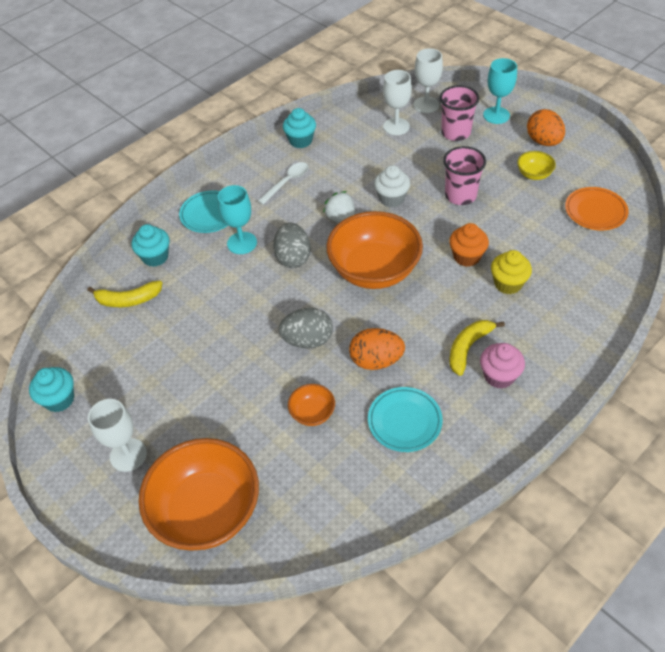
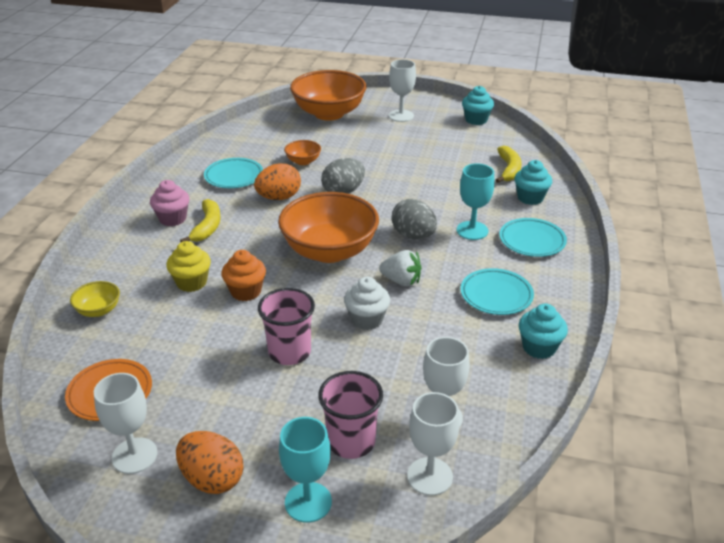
camera: 145 degrees right, 15 degrees down
yellow banana [87,281,162,307] -> yellow banana turned 135 degrees clockwise [496,146,521,183]
white spoon [258,162,309,205] -> turquoise plate [461,268,534,315]
yellow bowl [517,151,556,180] -> yellow bowl moved to [70,281,120,317]
none -> white goblet [94,373,157,474]

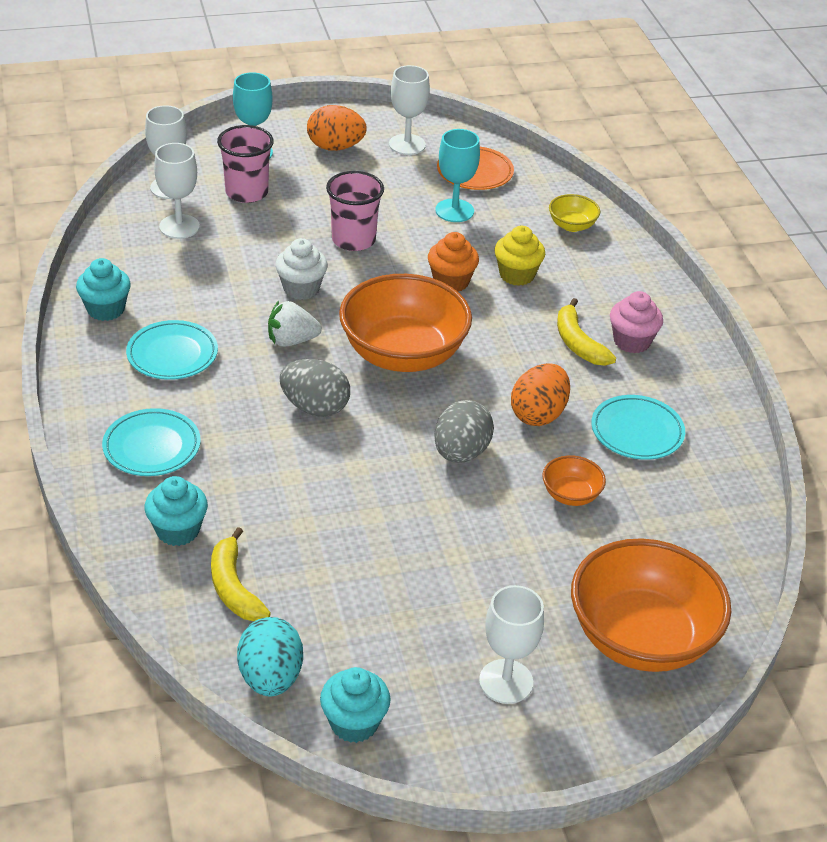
camera: 150 degrees right, 5 degrees up
turquoise goblet [457,163,495,240] -> turquoise goblet moved to [435,129,480,222]
none -> turquoise egg [237,617,303,697]

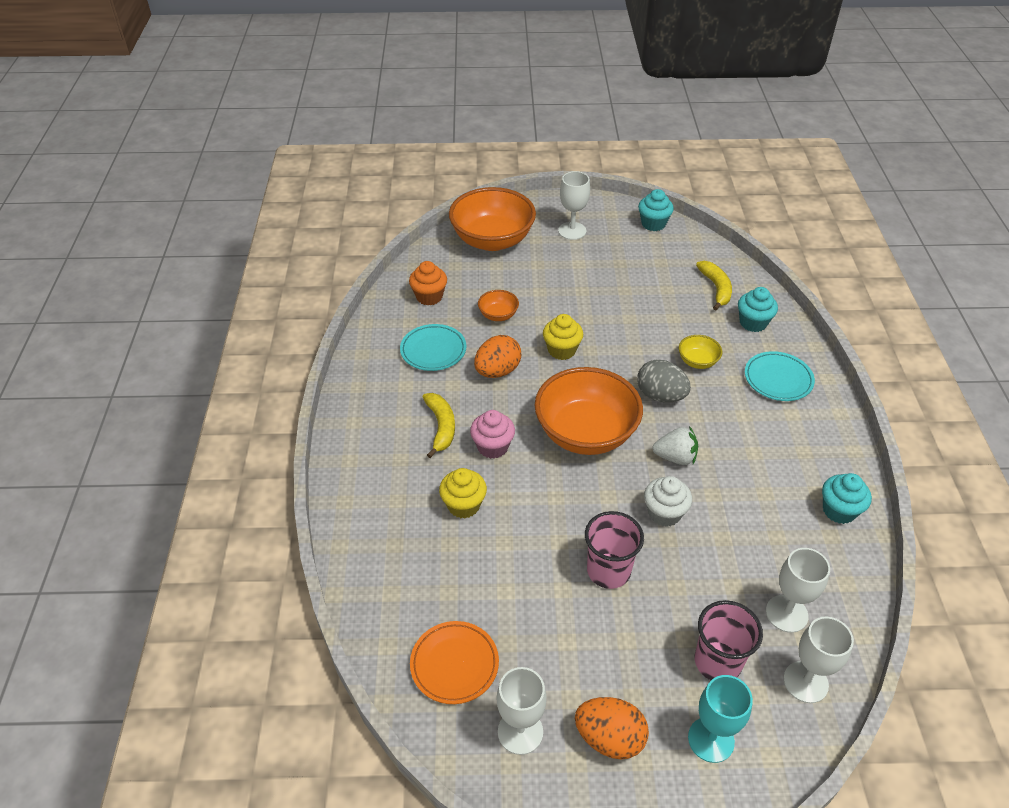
camera: 165 degrees left, 5 degrees up
turquoise plate [126,320,218,380] -> none
turquoise egg [237,617,303,697] -> none
orange cupcake [428,232,479,292] -> orange cupcake moved to [409,261,447,305]
grey egg [434,400,494,463] -> yellow cupcake [543,314,583,360]
turquoise goblet [435,129,480,222] -> none
yellow bowl [549,194,600,232] -> yellow bowl moved to [679,335,722,369]
pink cupcake [610,291,663,353] -> pink cupcake moved to [470,410,515,459]

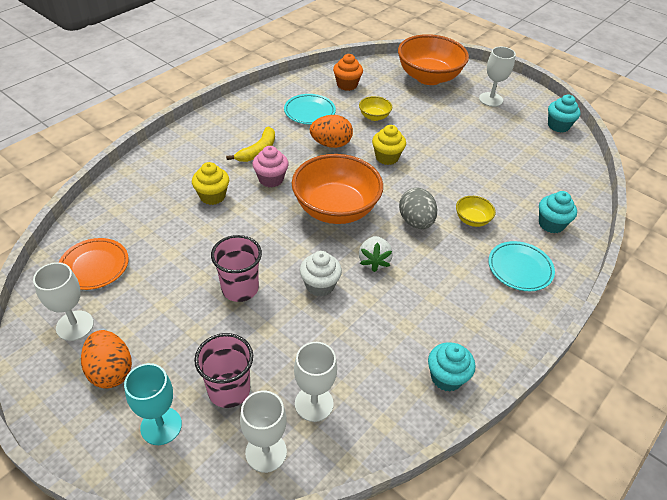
camera: 40 degrees right, 0 degrees up
orange bowl [478,290,519,321] -> yellow bowl [359,96,392,121]
white strawberry [652,426,698,465] -> white strawberry turned 45 degrees clockwise [359,236,393,272]
yellow banana [696,261,732,310] -> none

